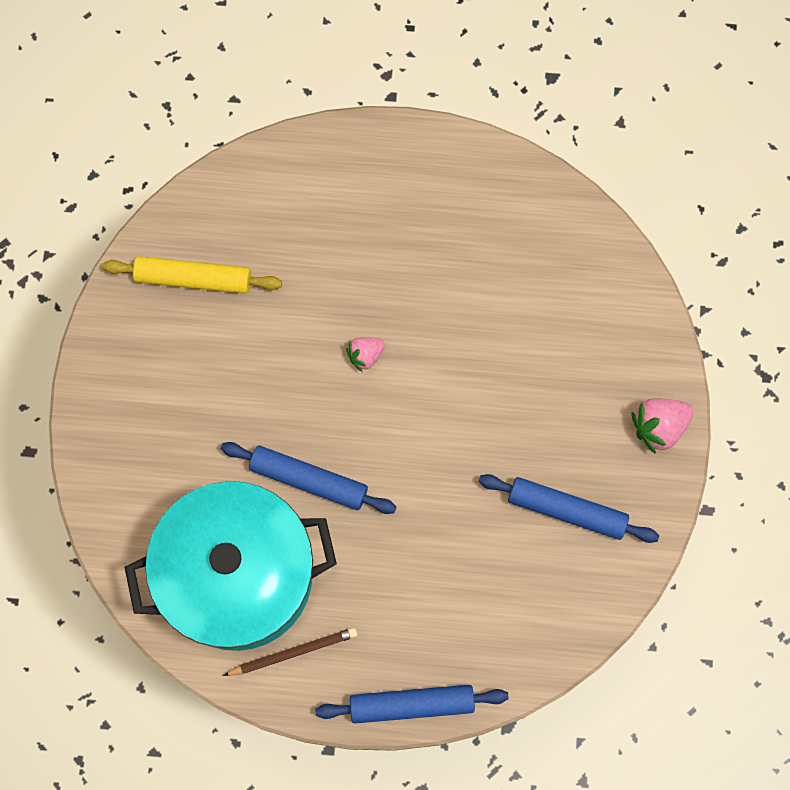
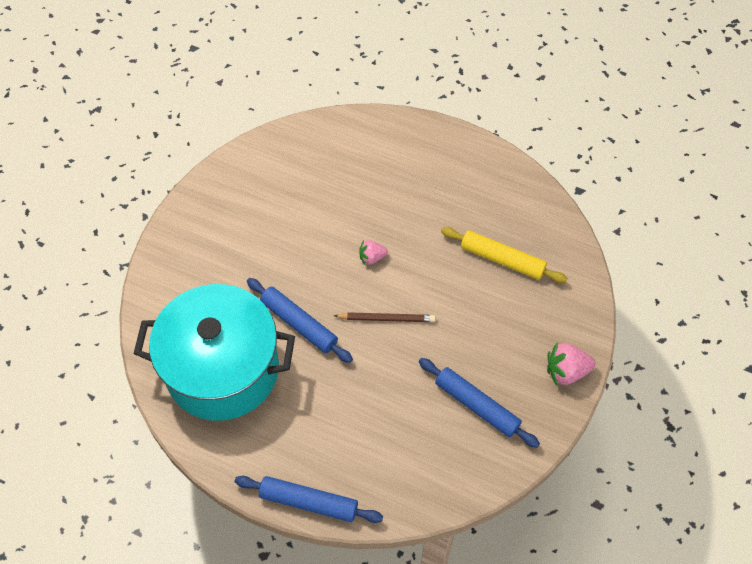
camera: 20 degrees right, 15 degrees down
yellow rolling pin [102,256,282,294] -> yellow rolling pin moved to [441,227,568,283]
brown pencil [223,627,358,676] -> brown pencil moved to [334,312,435,322]

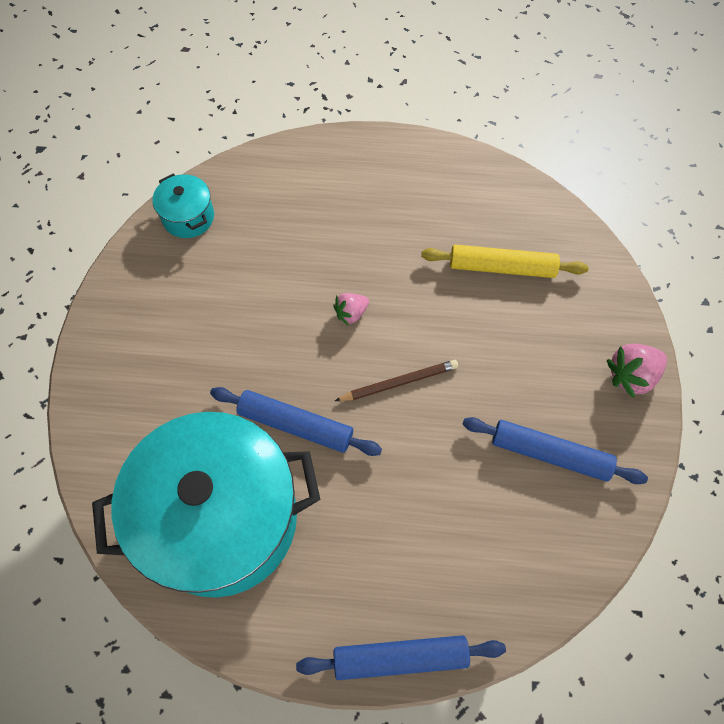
camera: 20 degrees left, 5 degrees up
none -> turquoise pot [153,174,214,238]

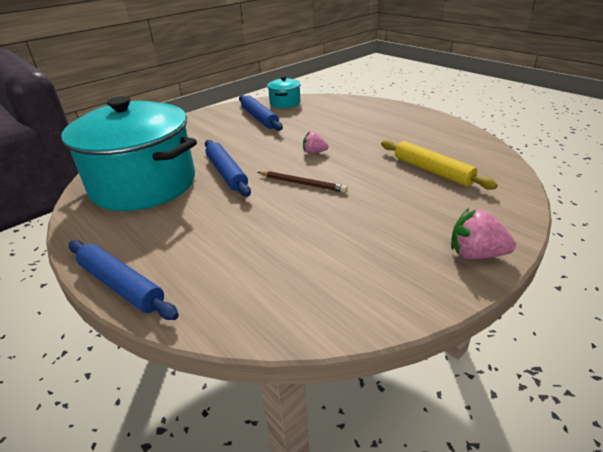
camera: 45 degrees right, 30 degrees down
blue rolling pin [462,417,648,484] -> blue rolling pin moved to [239,95,283,131]

